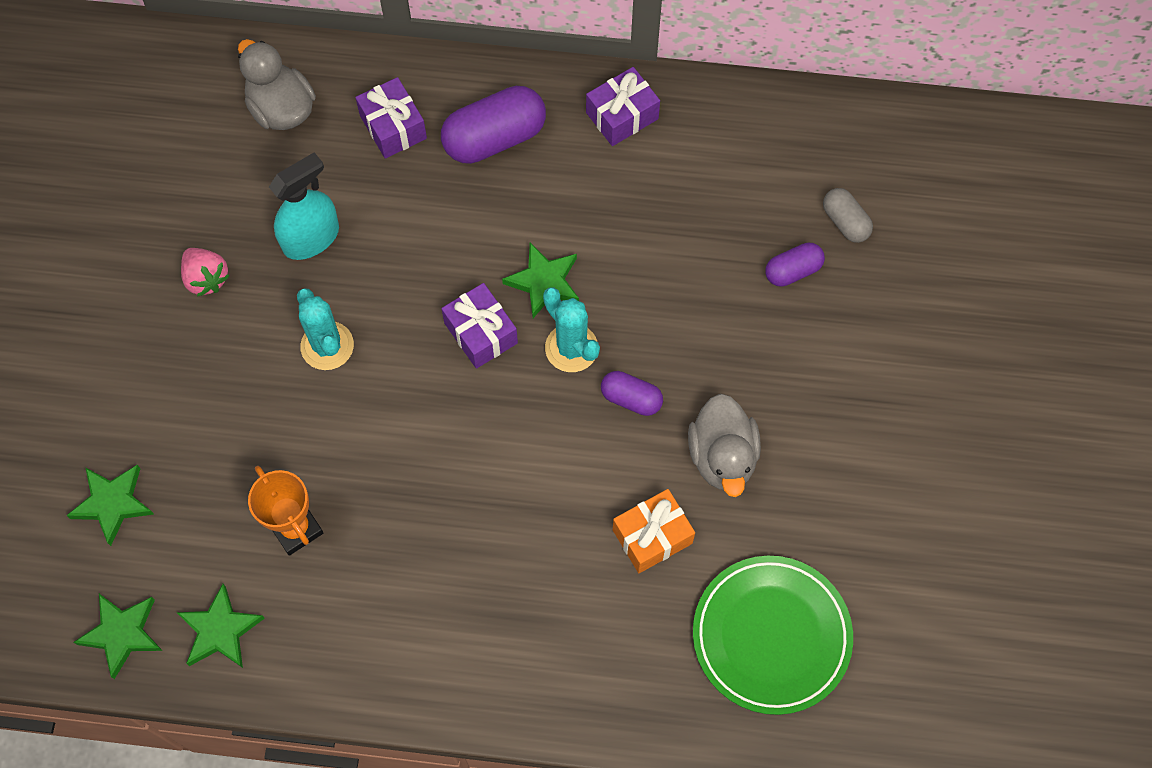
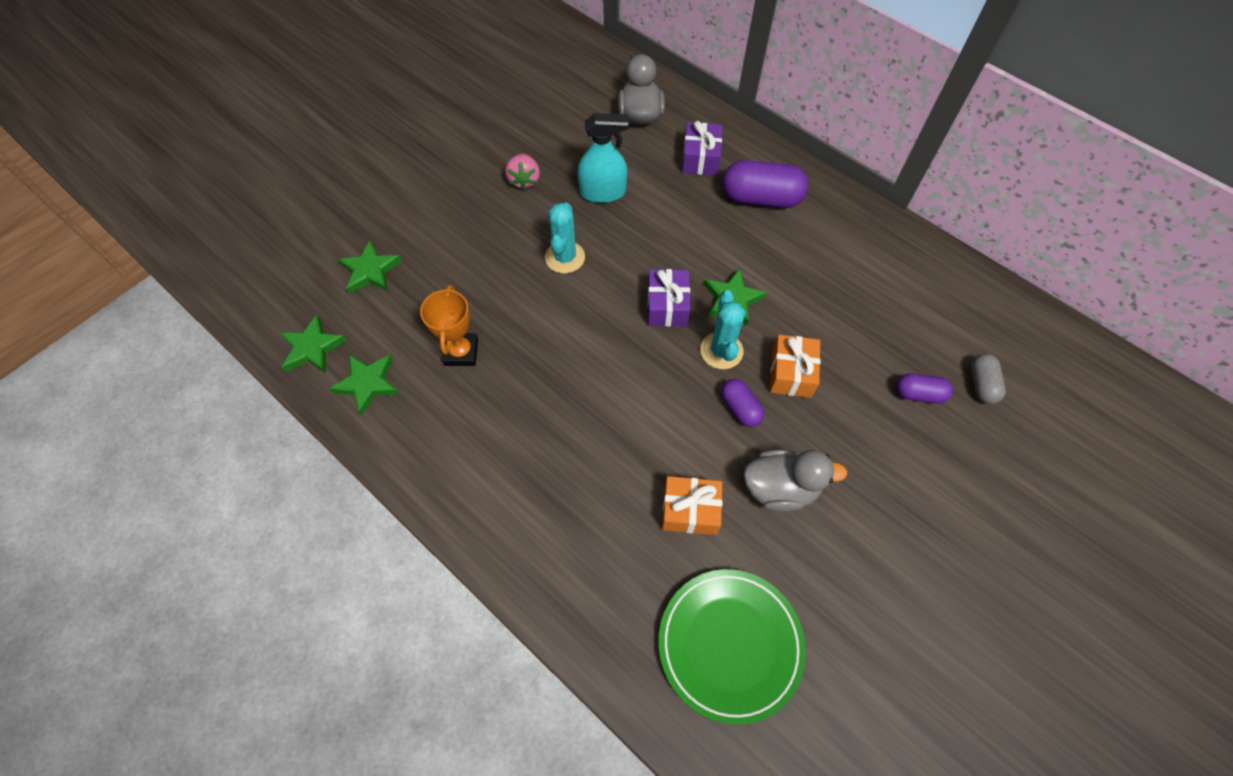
camera: 35 degrees right, 5 degrees down
purple gift [586,67,660,146] -> none
grey duck [688,394,761,497] -> grey duck turned 120 degrees counterclockwise [743,449,847,512]
none -> orange gift [770,335,821,398]

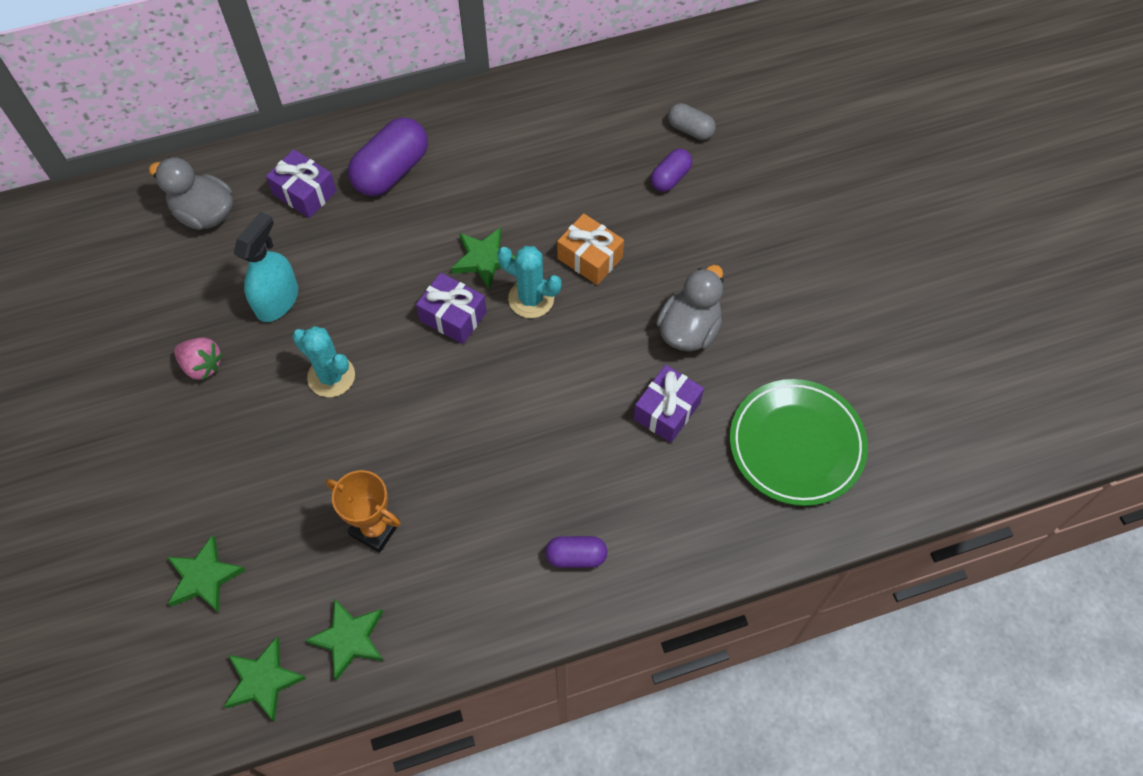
camera: 60 degrees left, 0 degrees up
orange gift [662,476,723,535] -> purple gift [634,365,704,443]
purple capsule [721,379,764,427] -> purple capsule moved to [545,536,608,568]

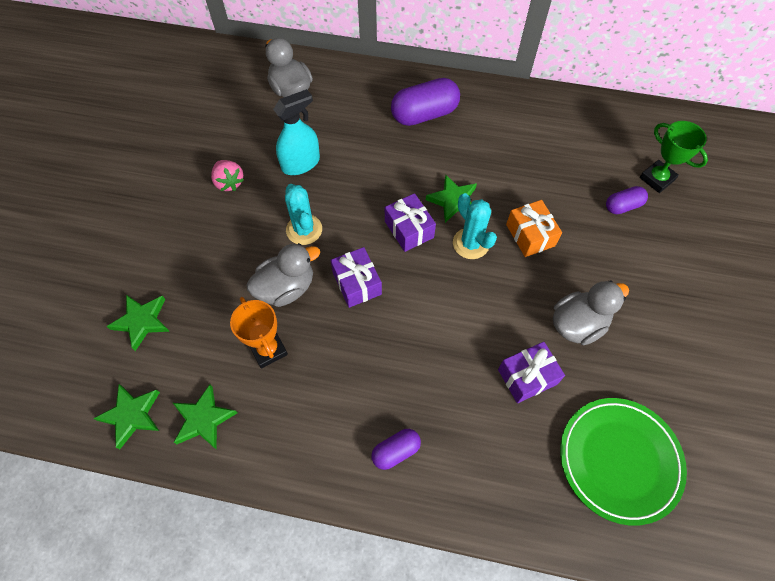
camera: 30 degrees right, 0 degrees up
purple gift [266,149,337,218] -> purple gift moved to [331,247,382,308]
purple capsule [545,536,608,568] -> purple capsule turned 60 degrees counterclockwise [371,429,421,470]
grey capsule [668,103,716,140] -> green trophy [640,121,708,193]
none -> grey duck [246,243,320,307]

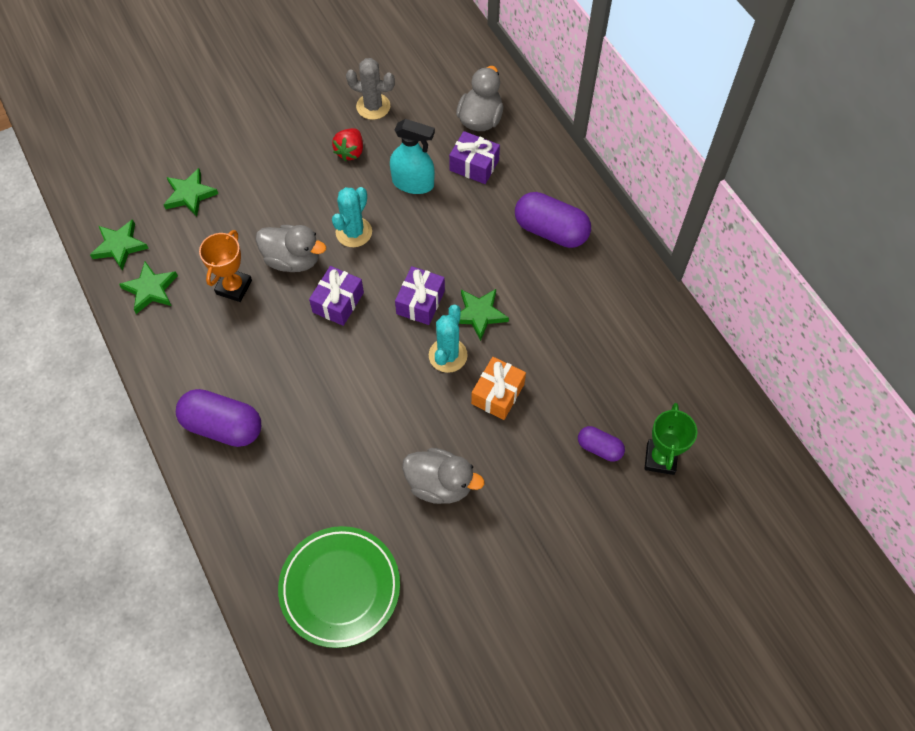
camera: 50 degrees right, 0 degrees up
pink strawberry [211,160,244,191] -> red strawberry [332,128,363,161]
purple capsule [371,429,421,470] -> purple capsule [176,389,261,447], size x1.81
purple gift [498,342,565,403] -> purple gift moved to [449,131,500,184]
none -> grey cactus [346,58,395,120]

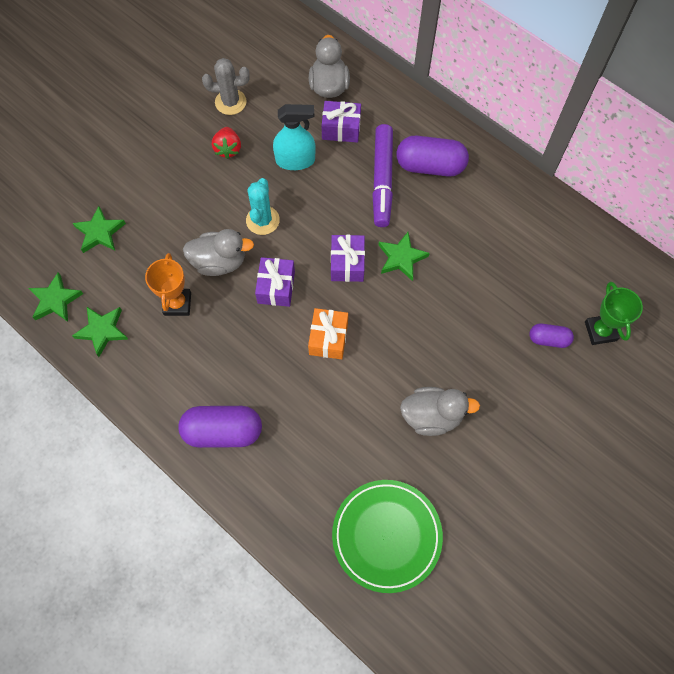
camera: 20 degrees left, 5 degrees up
turquoise cactus [429,305,468,373] -> none
orange gift [471,357,526,420] -> orange gift moved to [308,308,348,359]
none -> purple marker [372,124,393,227]

